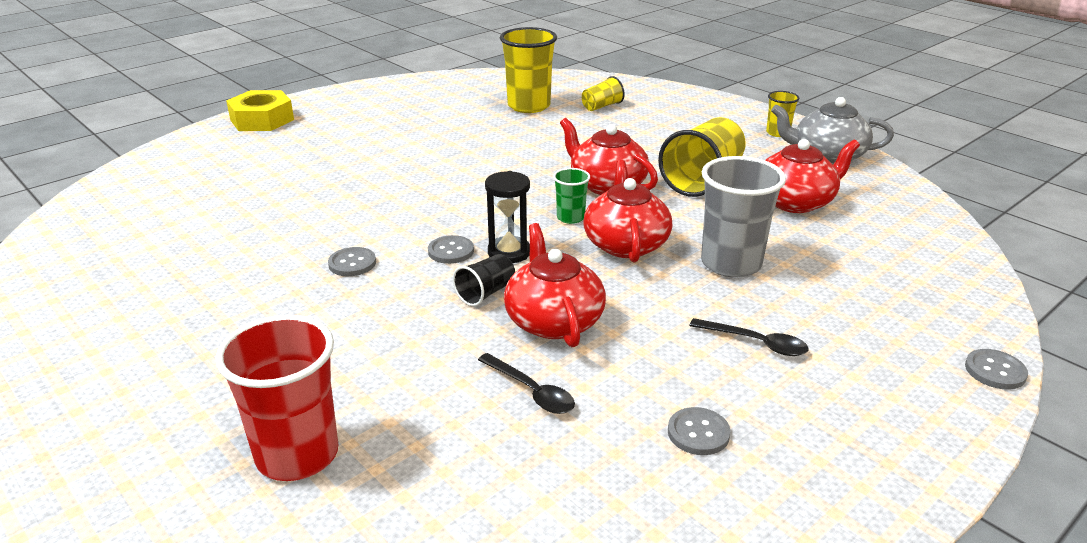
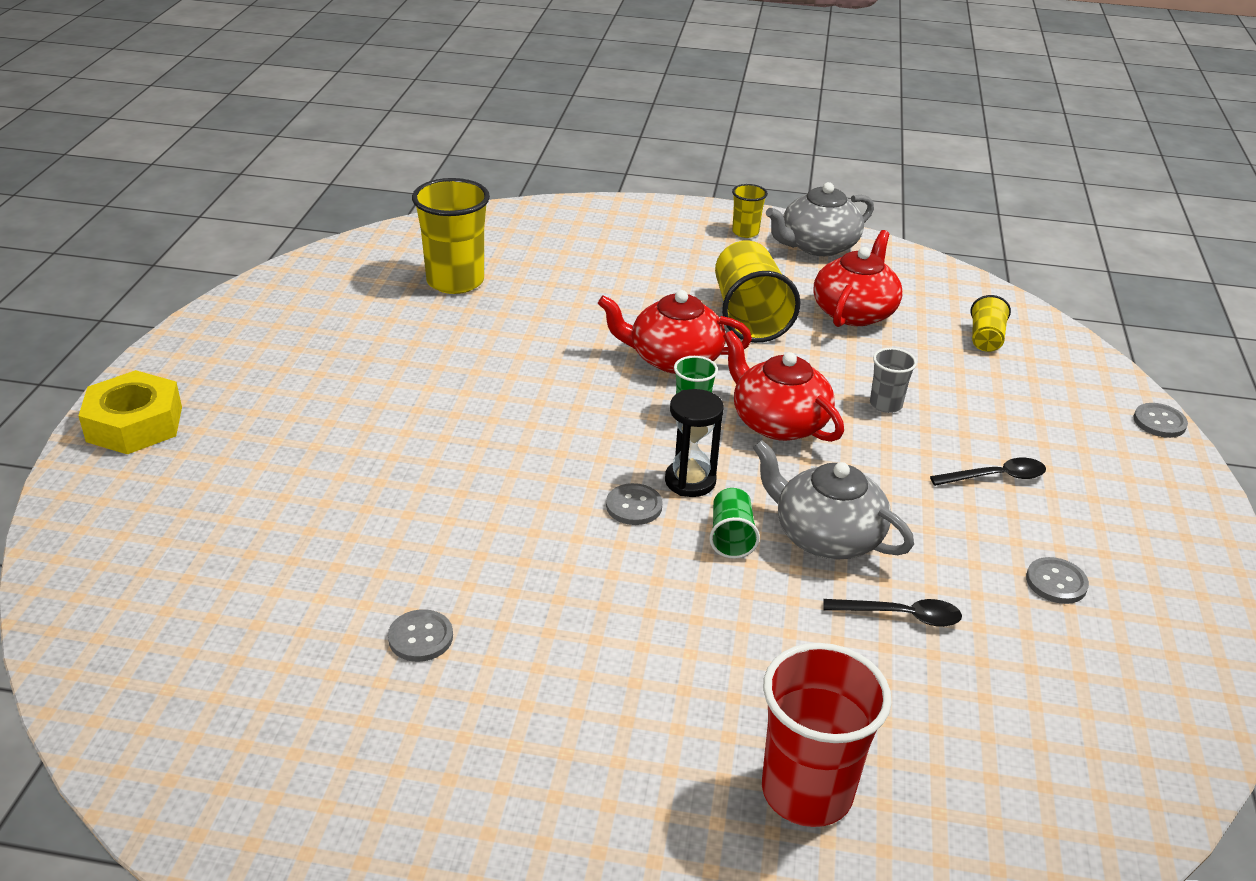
camera: 40 degrees left, 5 degrees up
grey button [328,247,376,276] -> grey button moved to [388,609,453,662]
black cup [453,254,515,306] -> green cup [709,488,760,559]
red teapot [504,223,606,347] -> grey teapot [753,440,914,559]
yellow cup [582,76,625,111] -> yellow cup moved to [970,295,1011,352]
grey cup [701,156,786,278] -> grey cup [870,348,917,413], size x0.51

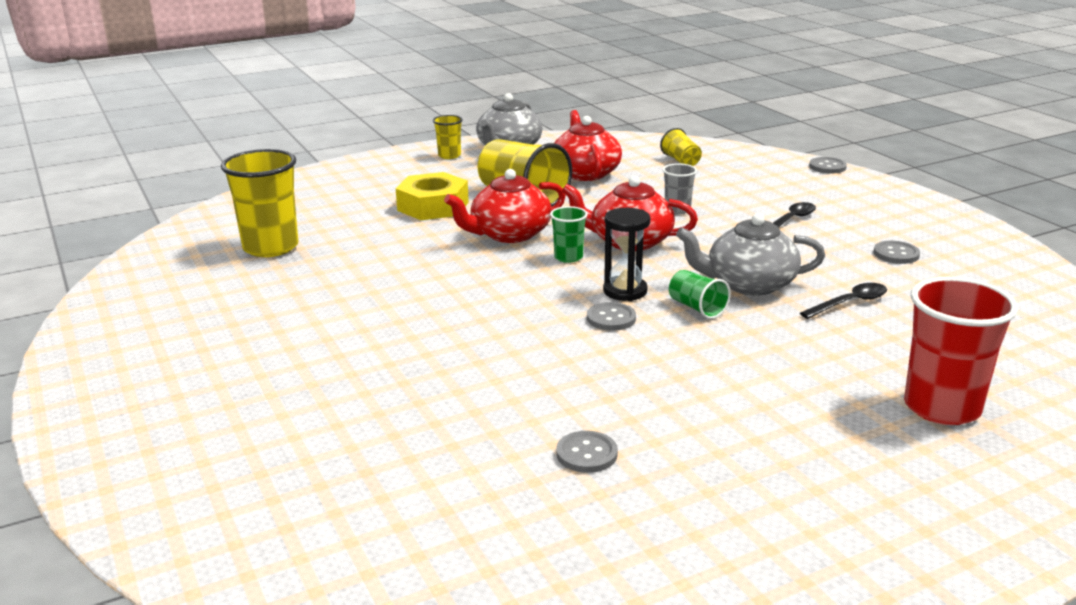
camera: 35 degrees left, 10 degrees down
yellow nut [78,370,182,454] -> yellow nut moved to [396,172,469,220]

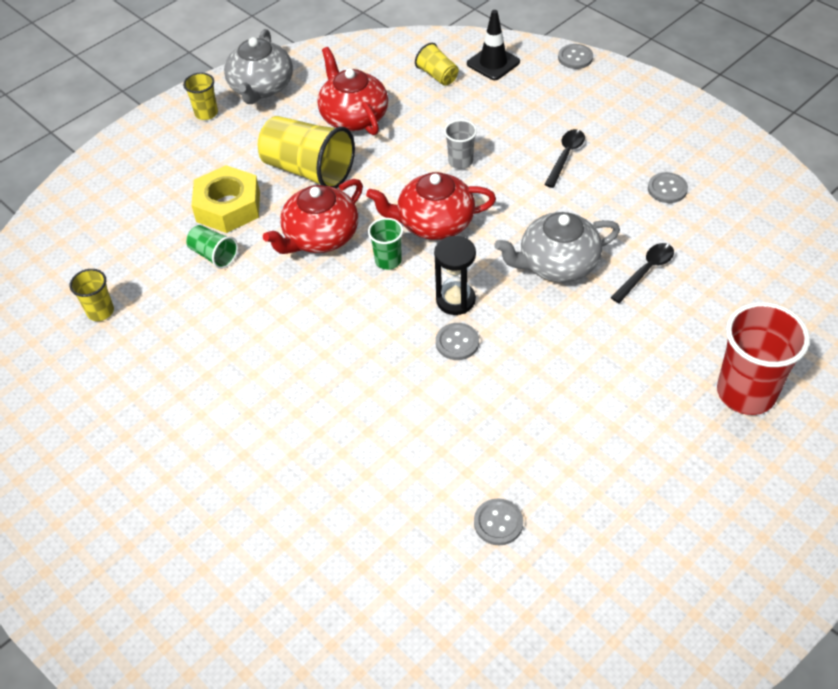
camera: 15 degrees left, 25 degrees up
yellow cup [221,149,298,257] -> yellow cup [70,269,114,321], size x0.51
green cup [669,270,730,319] -> green cup moved to [186,225,238,269]
none -> black traffic cone [467,10,520,80]

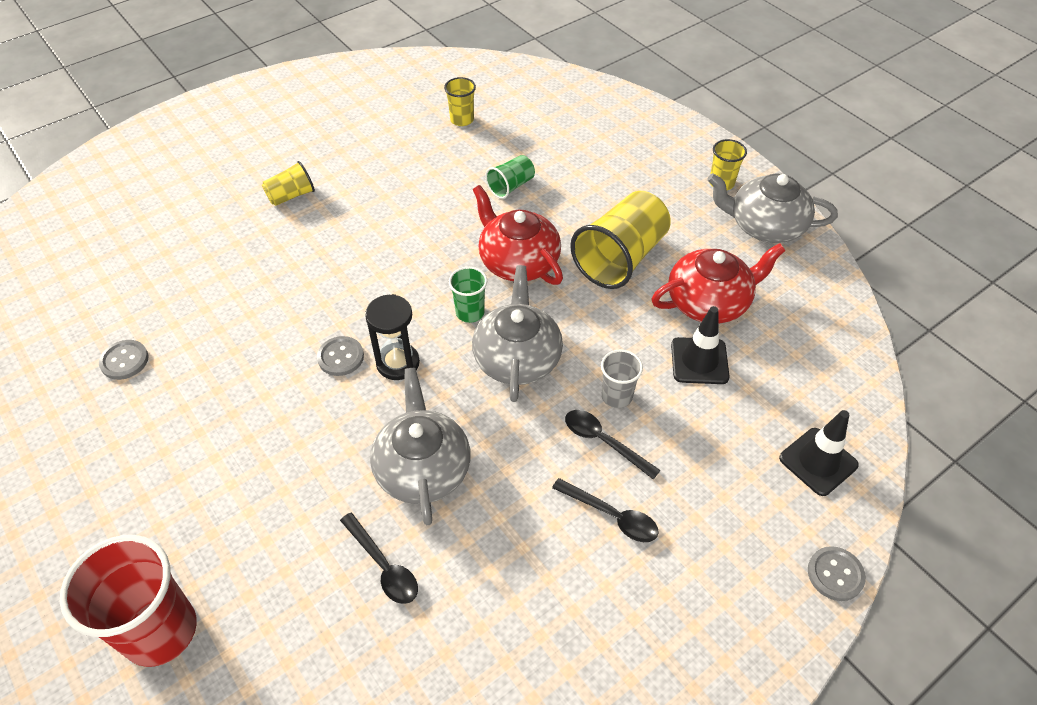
camera: 95 degrees right, 0 degrees up
yellow nut [191,165,260,233] -> none
red teapot [366,172,496,240] -> grey teapot [472,265,563,402]
yellow cup [415,43,459,86] -> yellow cup moved to [262,161,315,206]
grey button [648,172,688,203] -> none
none -> black spoon [565,410,661,479]
none -> black traffic cone [671,306,730,384]

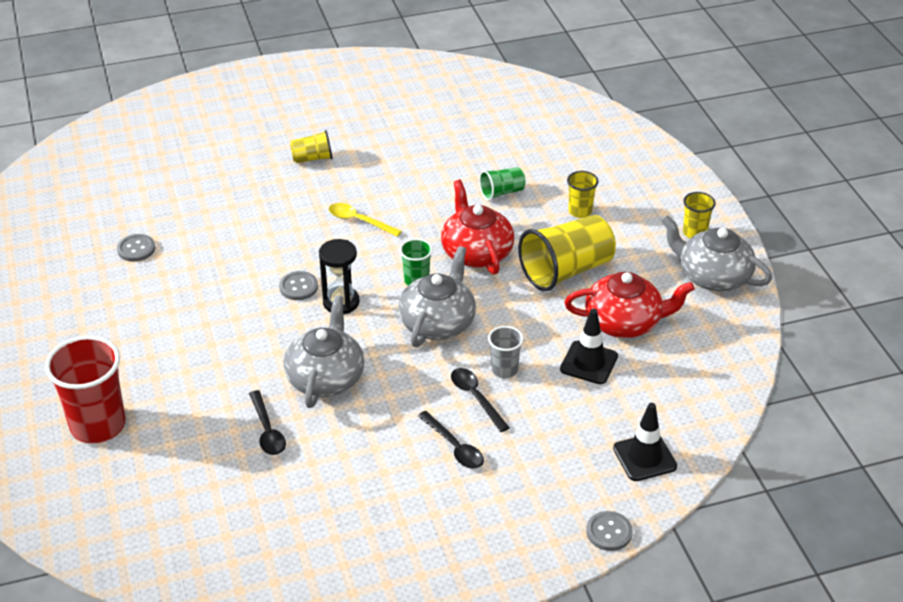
camera: 20 degrees right, 10 degrees down
yellow cup [444,77,476,126] -> yellow cup moved to [567,171,598,218]
none -> yellow spoon [329,203,402,237]

